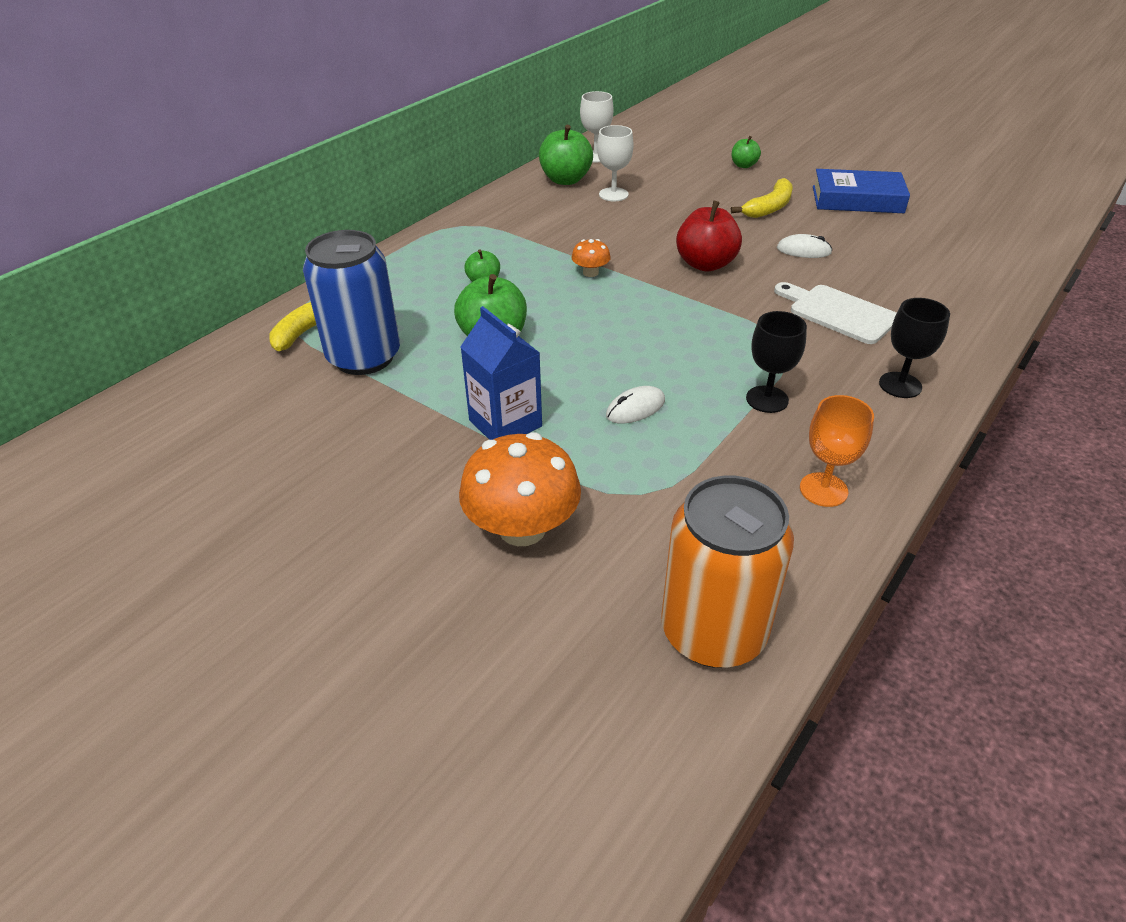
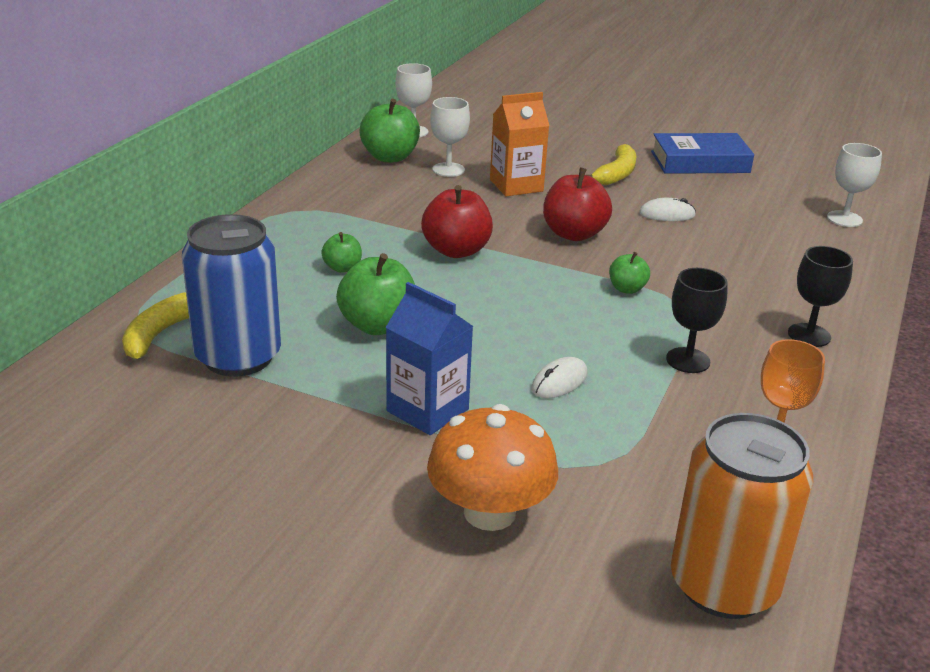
camera: 15 degrees left, 10 degrees down
orange mushroom [571,239,611,277] -> red apple [421,185,493,258]
green apple [732,136,761,168] -> green apple moved to [609,252,650,294]
white cutting board [774,282,897,344] -> none
none -> orange carton [490,92,549,196]
none -> white goblet [827,143,882,227]

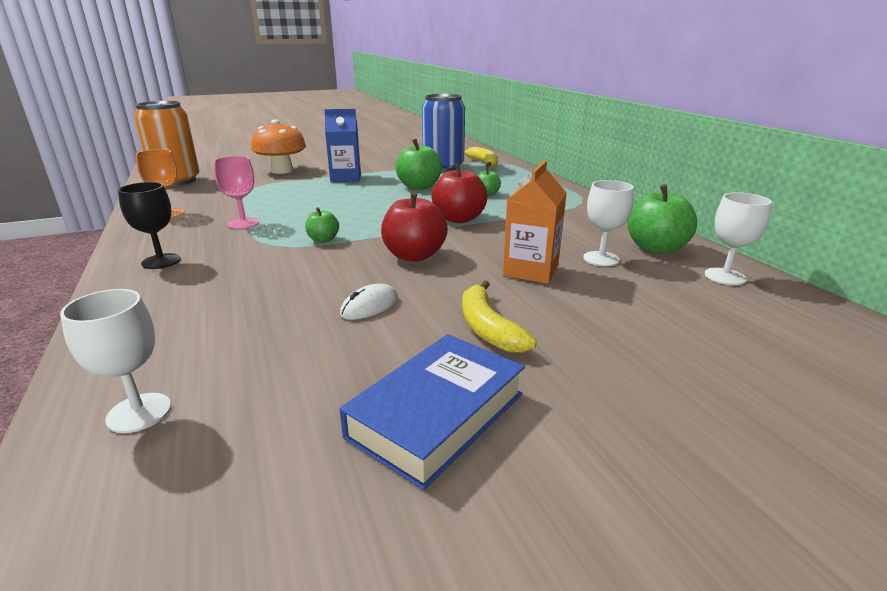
camera: 135 degrees right, 5 degrees down
white mouse [531,357,588,398] -> none
black goblet [666,268,728,373] -> pink goblet [214,156,259,229]

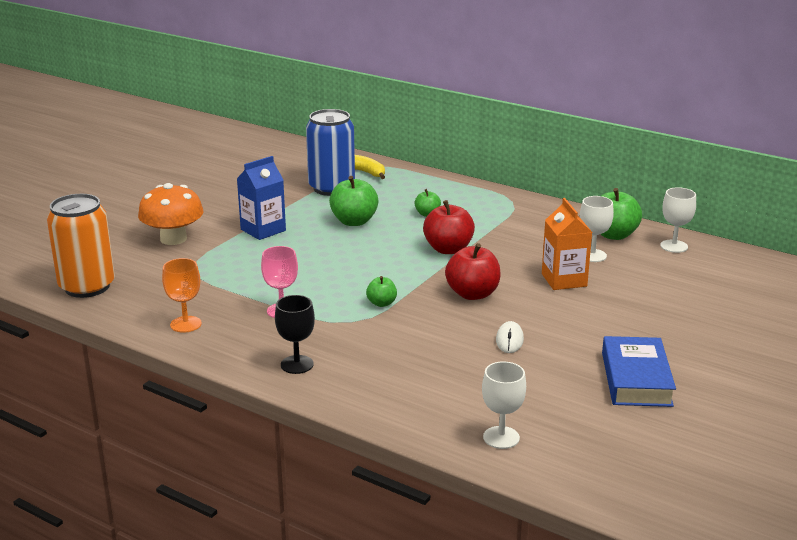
camera: 35 degrees left, 0 degrees up
yellow banana [462,280,537,353] -> none

